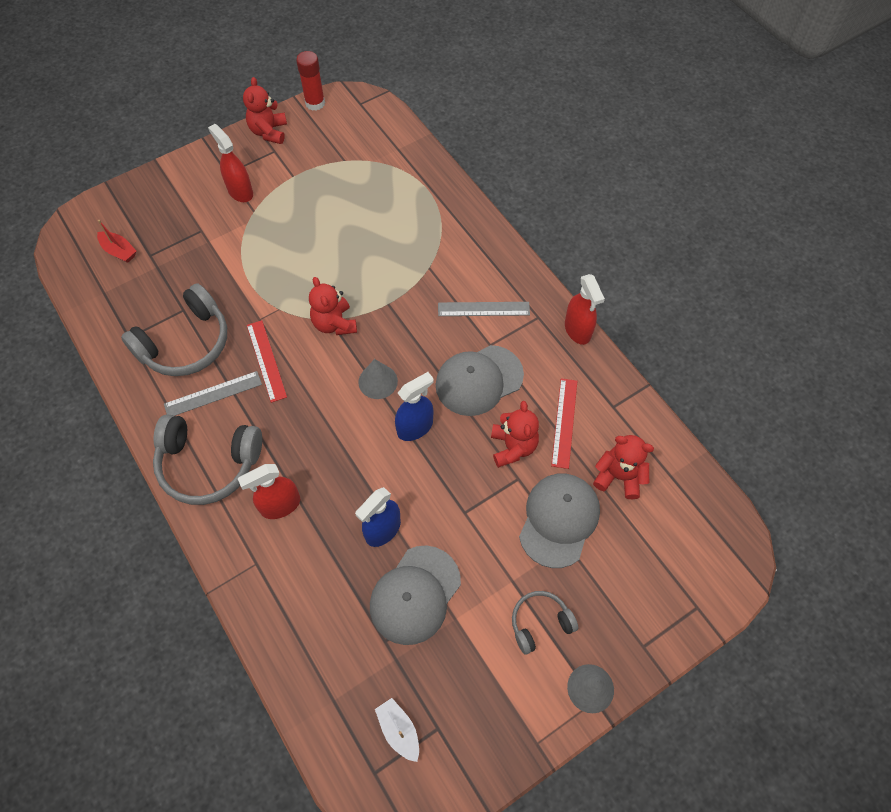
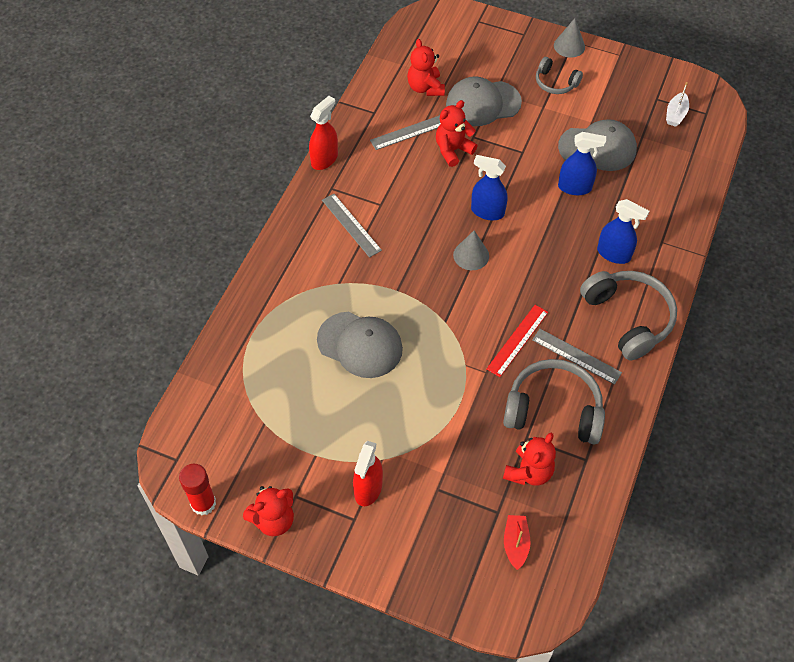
camera: 125 degrees left, 5 degrees down
red spray bottle [238,464,300,519] -> blue spray bottle [597,199,649,264]
red teddy bear [309,277,357,335] -> red teddy bear moved to [503,433,556,486]
grey cap [436,345,524,416] -> grey cap moved to [317,312,403,378]
red ruler [551,378,577,469] -> grey ruler [370,115,441,150]

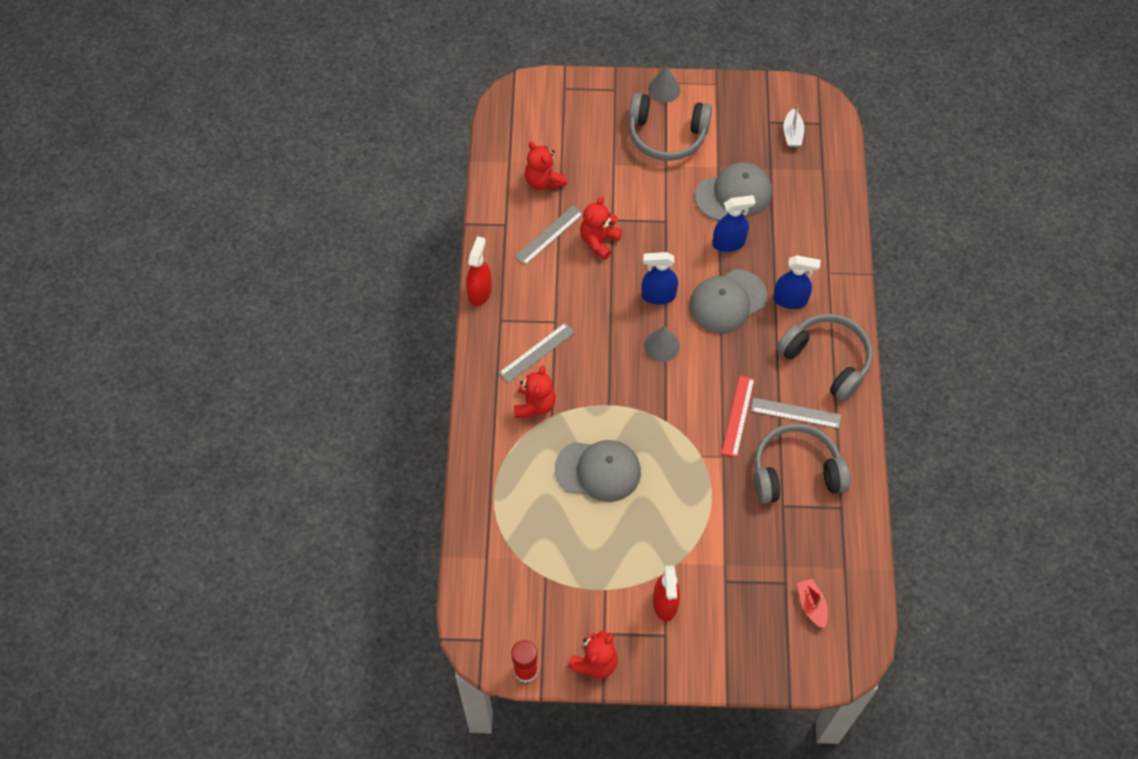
camera: 20 degrees left, 5 degrees up
grey ruler [322,194,382,258] -> grey ruler turned 75 degrees counterclockwise [499,323,575,383]
grey cap [446,76,522,126] -> grey cap moved to [689,269,767,333]
red teddy bear [503,433,556,486] -> red teddy bear moved to [514,365,556,418]
grey headphones [536,57,583,94] -> grey headphones [629,93,712,161], size x1.81

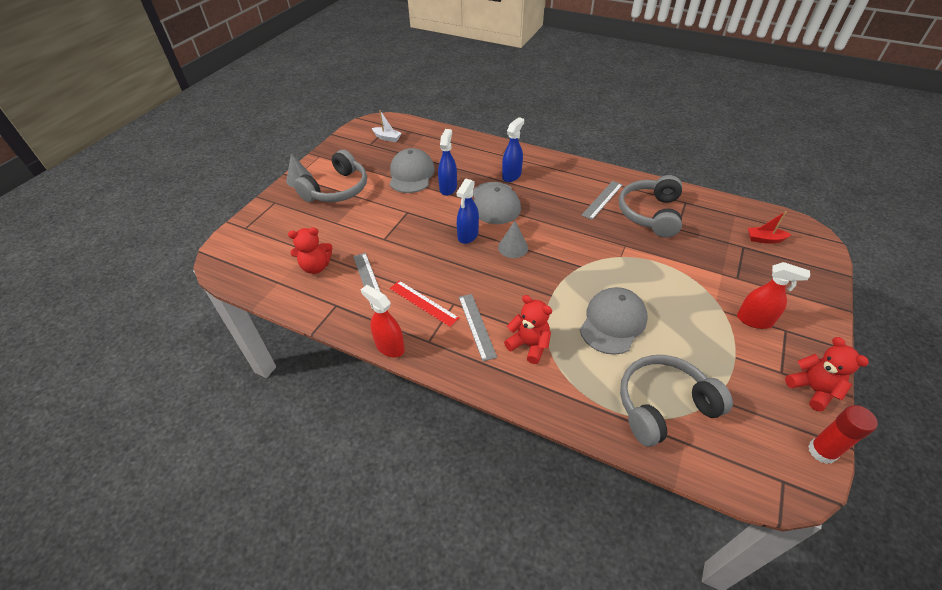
camera: 65 degrees left, 15 degrees down
red teddy bear [580,196,622,260] -> none
red ruler [722,376,754,457] -> red ruler moved to [390,281,459,327]
grey headphones [777,314,873,402] -> grey headphones moved to [620,355,733,447]

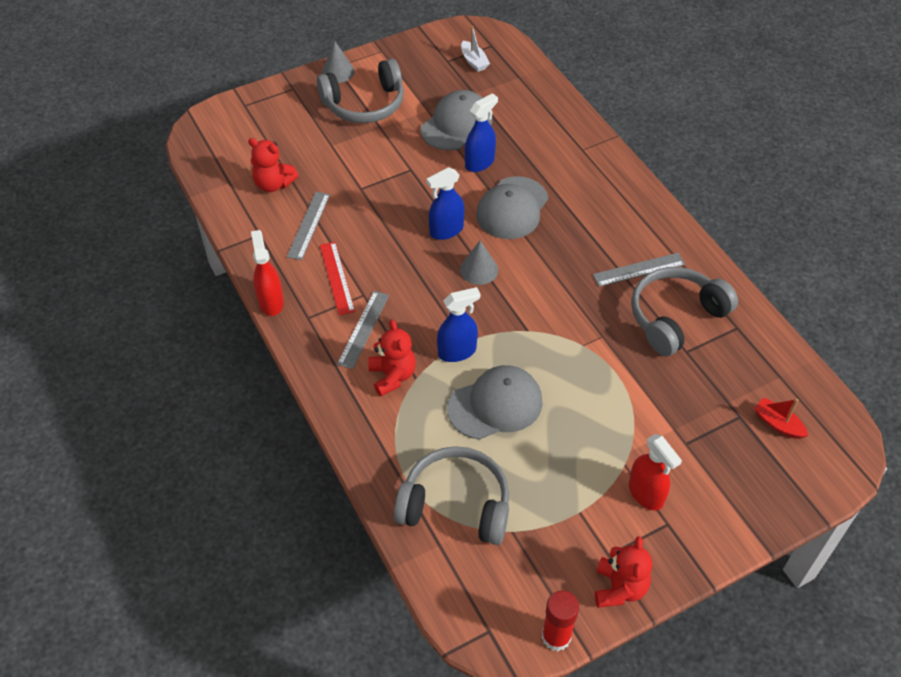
camera: 35 degrees right, 5 degrees up
blue spray bottle [502,117,524,182] -> blue spray bottle moved to [437,287,480,362]

